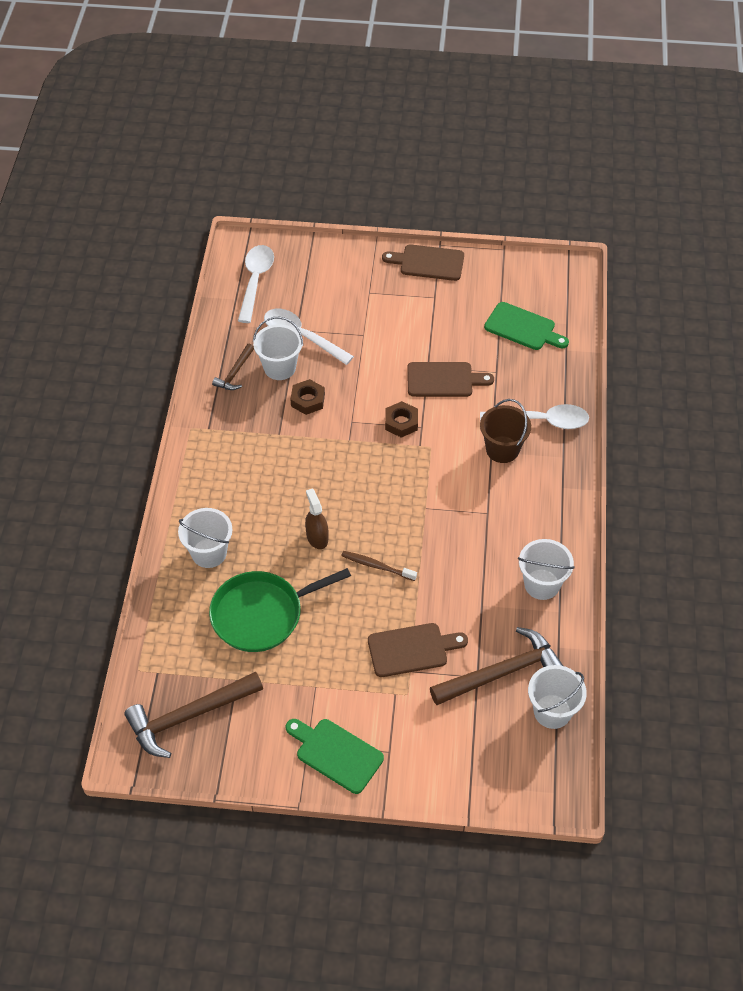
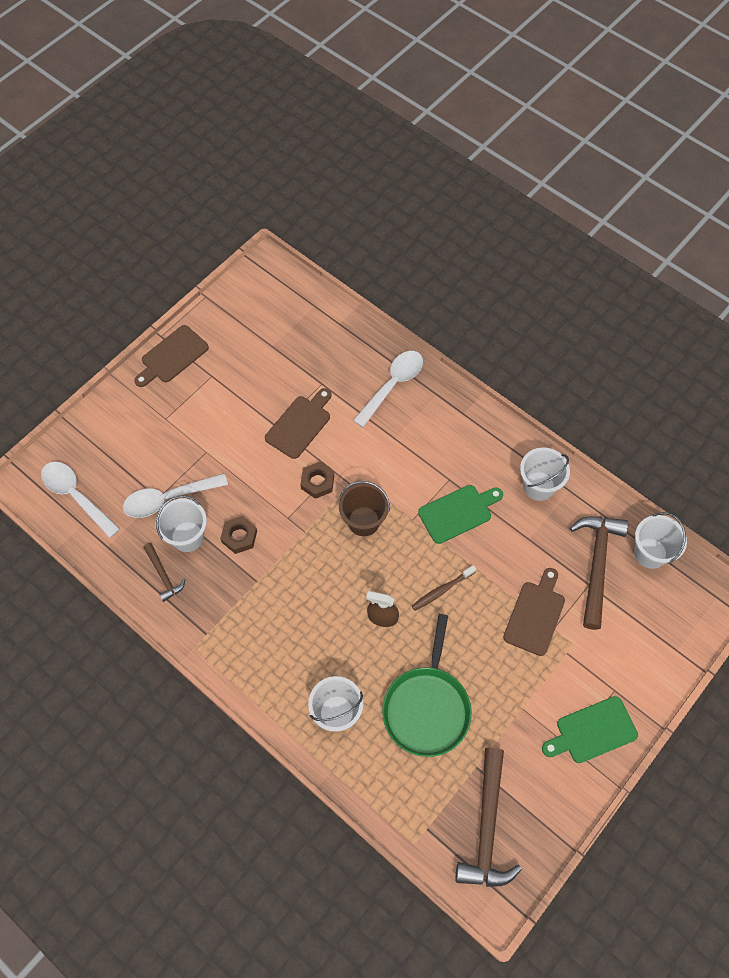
camera: 55 degrees left, 10 degrees up
brown bucket [480,399,531,463] -> brown bucket moved to [338,481,390,536]
green cutting board [484,302,569,350] -> green cutting board moved to [418,485,503,544]

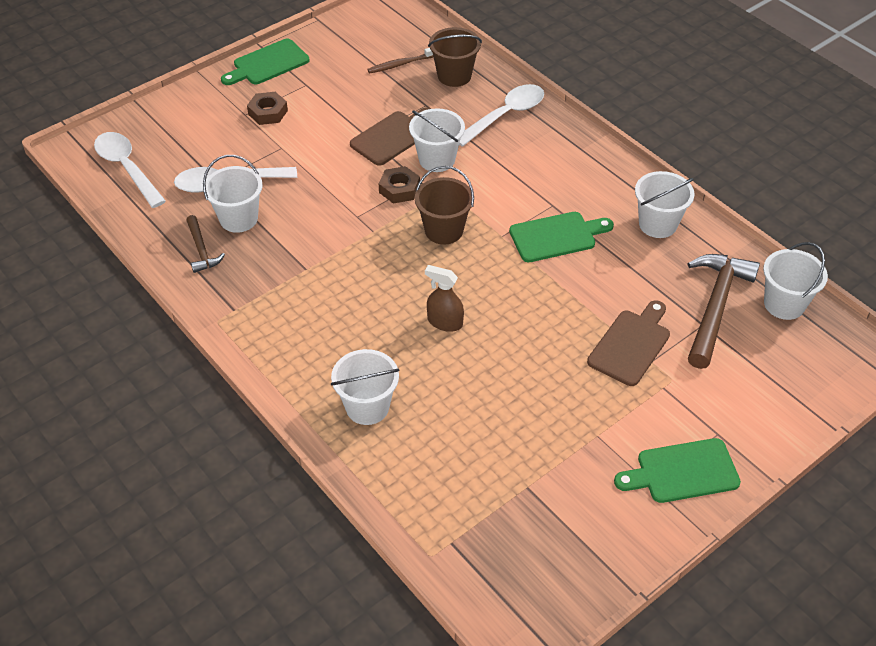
camera: 10 degrees right, 15 degrees down
brown cutting board [134,325,209,387] -> green cutting board [221,39,309,85]
brown nut [220,516,257,554] -> brown nut moved to [247,92,288,125]
green pan [382,614,472,757] -> none
brown toothbrush [412,565,476,611] -> brown toothbrush moved to [367,48,433,74]
brown hammer [455,748,522,887] -> none
none -> white bucket [409,109,465,172]
none -> brown bucket [428,27,482,87]

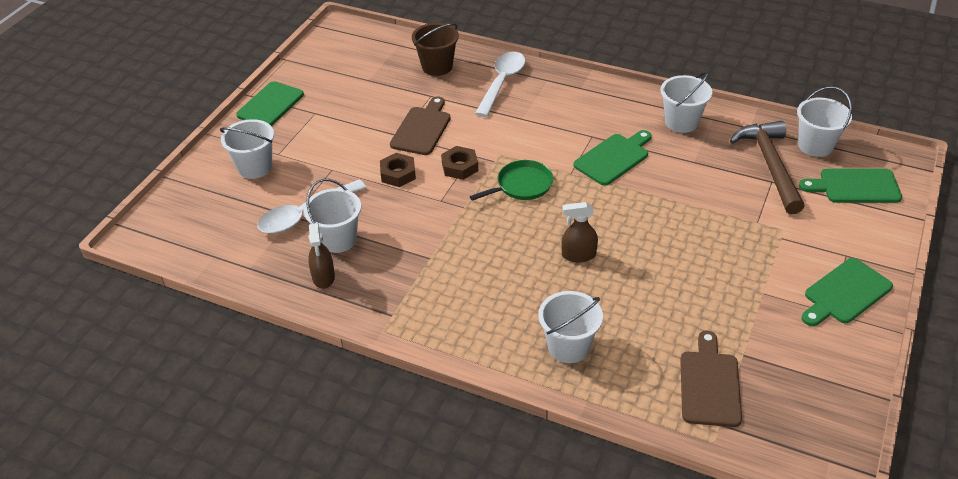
camera: 25 degrees left, 5 degrees down
white spoon [94,132,166,208] -> none
brown hammer [186,215,225,273] -> brown spray bottle [308,223,335,289]
brown nut [247,92,288,125] -> brown nut moved to [380,153,416,187]
brown toothbrush [367,48,433,74] -> none
white bucket [409,109,465,172] -> white bucket moved to [220,119,274,179]
brown bucket [415,166,474,245] -> green pan [470,160,553,201]
brown cutting board [587,300,670,386] -> brown cutting board moved to [680,331,742,427]
none -> green cutting board [799,169,902,203]

